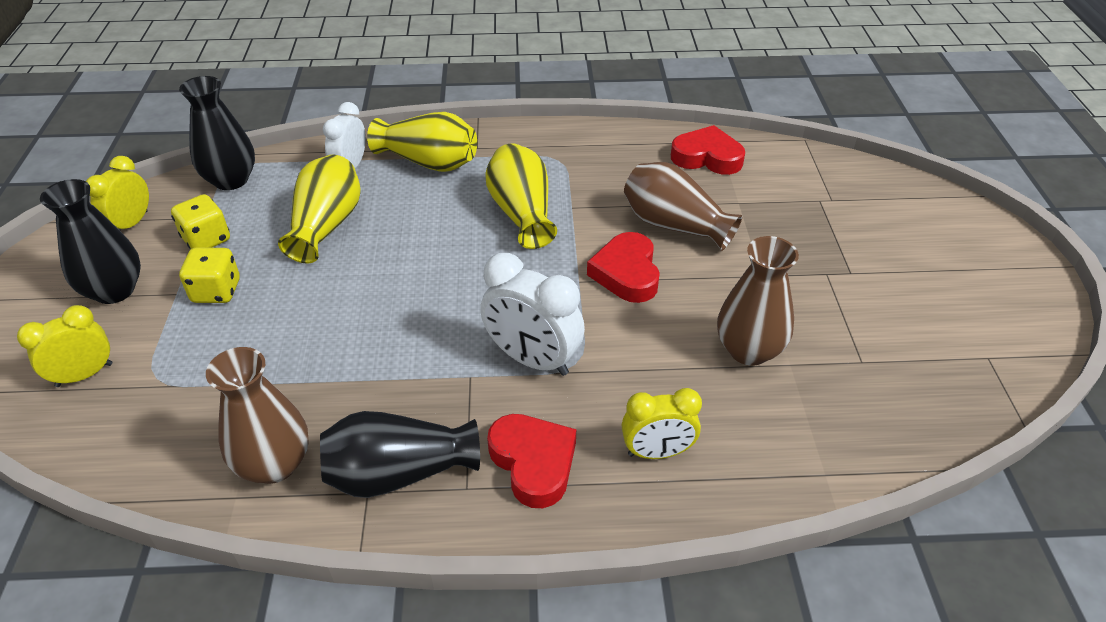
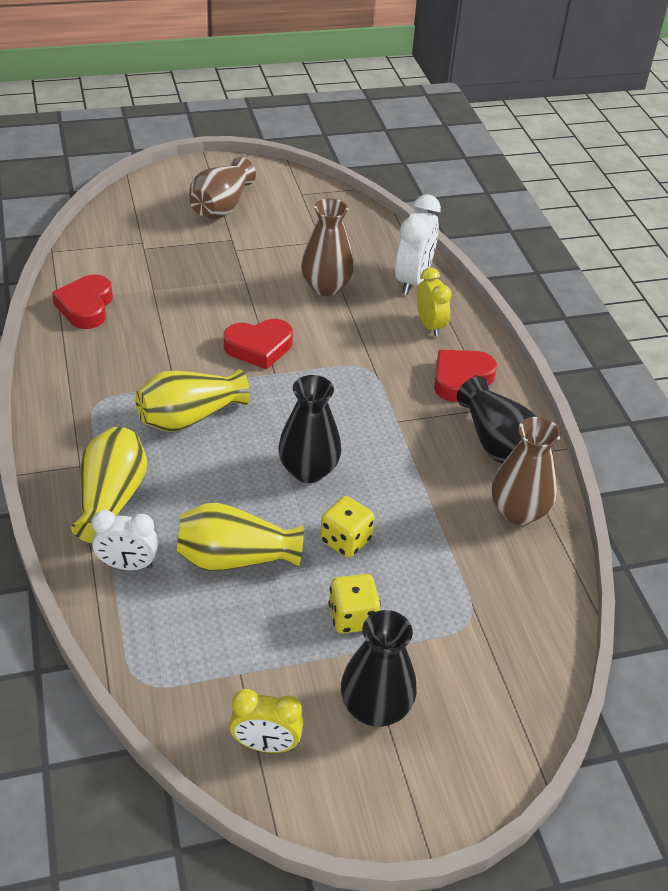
camera: 105 degrees left, 0 degrees up
yellow clock [17,305,112,387] -> none
yellow dice [171,194,230,249] -> yellow dice moved to [320,496,375,558]
black vase [179,76,255,190] -> black vase moved to [278,375,341,483]
white clock [480,253,585,376] -> white clock moved to [395,195,441,295]
brown vase [624,162,743,251] -> brown vase moved to [189,157,256,219]

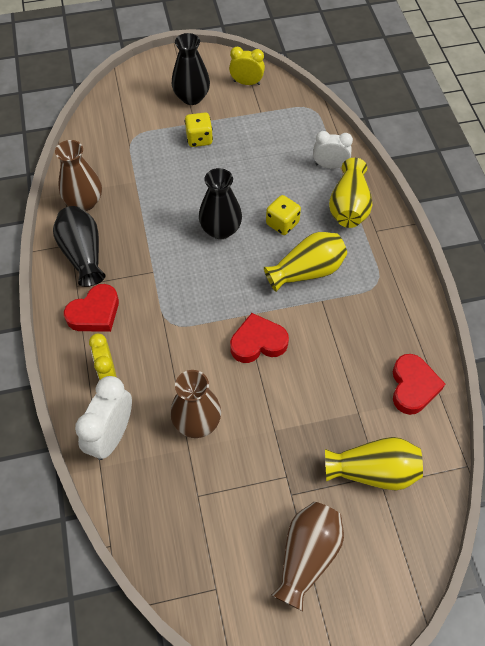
camera: 175 degrees left, 15 degrees up
yellow vase [176,503,304,571] -> yellow vase moved to [325,437,423,491]
yellow dice [320,496,375,558] -> yellow dice moved to [266,195,301,235]

